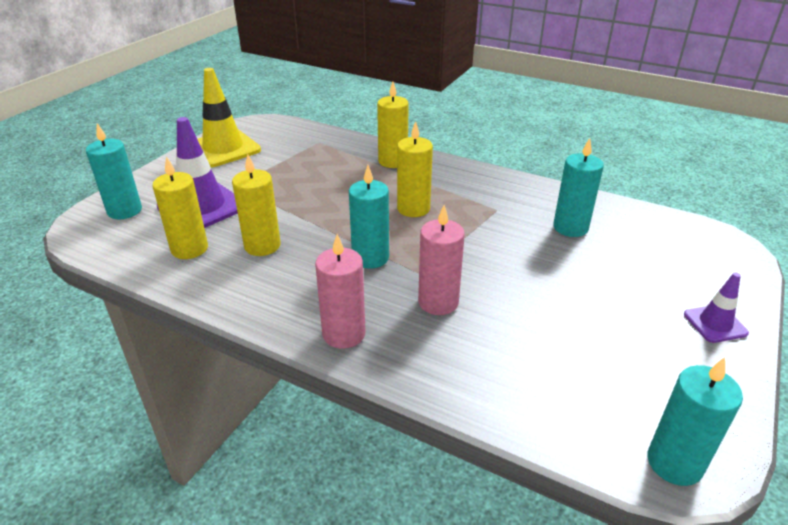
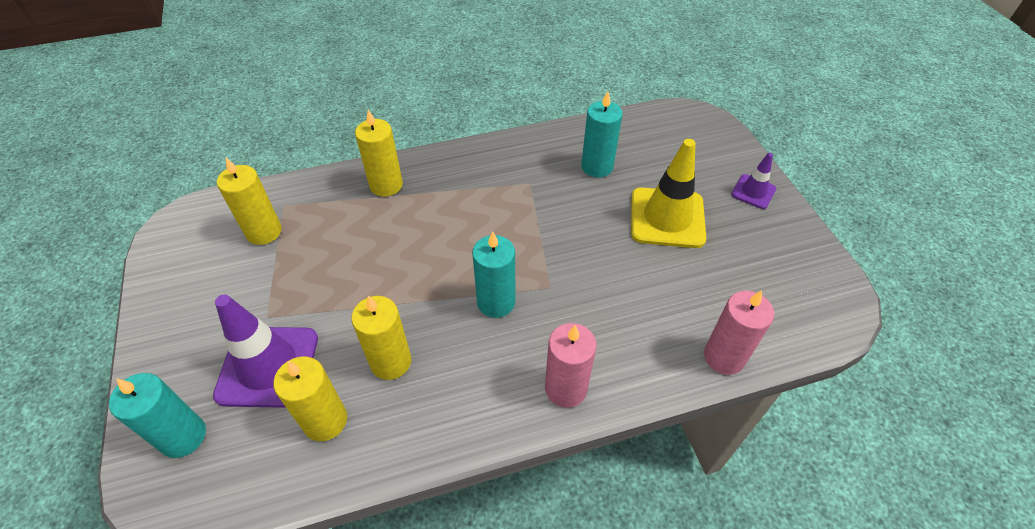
camera: 45 degrees left, 15 degrees up
yellow traffic cone [198,68,261,167] -> yellow traffic cone moved to [631,139,706,248]
yellow candle [397,121,433,217] -> yellow candle moved to [217,158,282,245]
pink candle [418,205,465,315] -> pink candle moved to [704,290,774,375]
turquoise candle [648,357,743,486] -> none

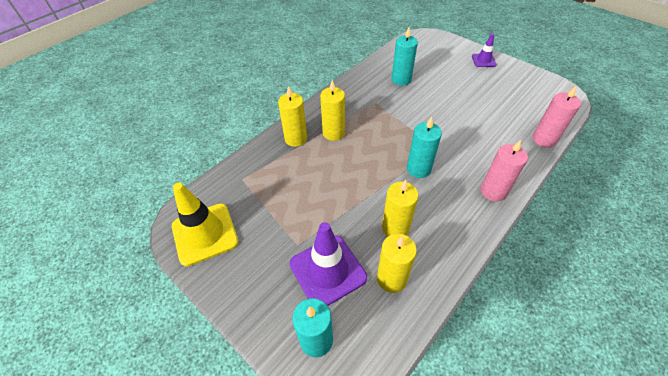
camera: 30 degrees left, 0 degrees up
yellow candle [217,158,282,245] -> yellow candle moved to [320,80,345,141]
yellow traffic cone [631,139,706,248] -> yellow traffic cone moved to [172,183,239,266]

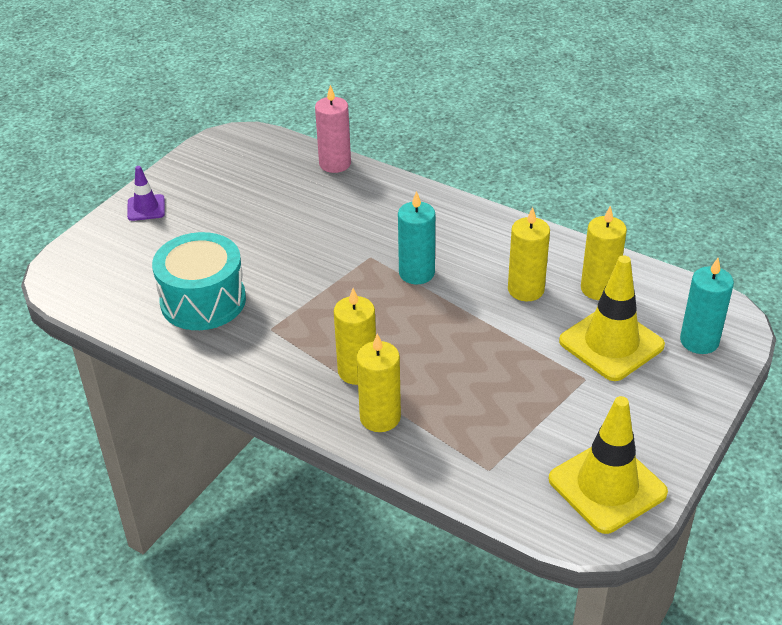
camera: 100 degrees left, 10 degrees down
purple traffic cone [290,222,367,306] -> yellow traffic cone [559,255,665,381]
turquoise candle [392,27,418,86] -> turquoise drum [152,232,246,330]
pink candle [481,140,528,201] -> none

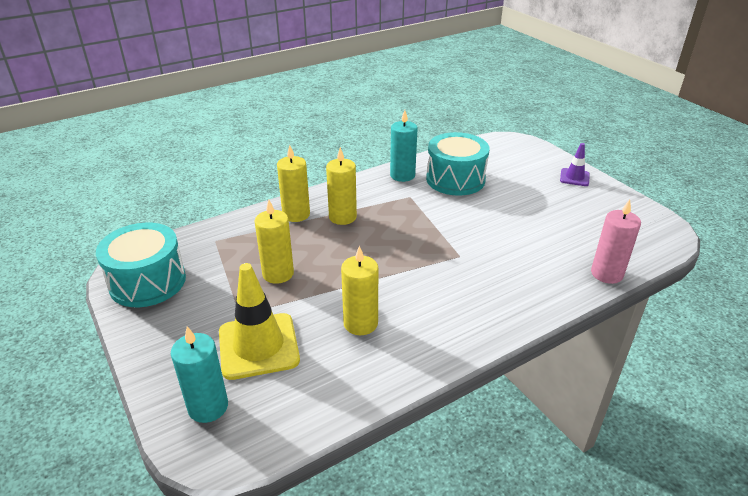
camera: 115 degrees right, 5 degrees down
turquoise candle [398,191,435,284] -> turquoise candle moved to [390,110,418,182]
yellow traffic cone [549,396,668,534] -> turquoise drum [96,223,186,307]
yellow candle [581,206,627,300] -> yellow candle moved to [254,200,294,284]

